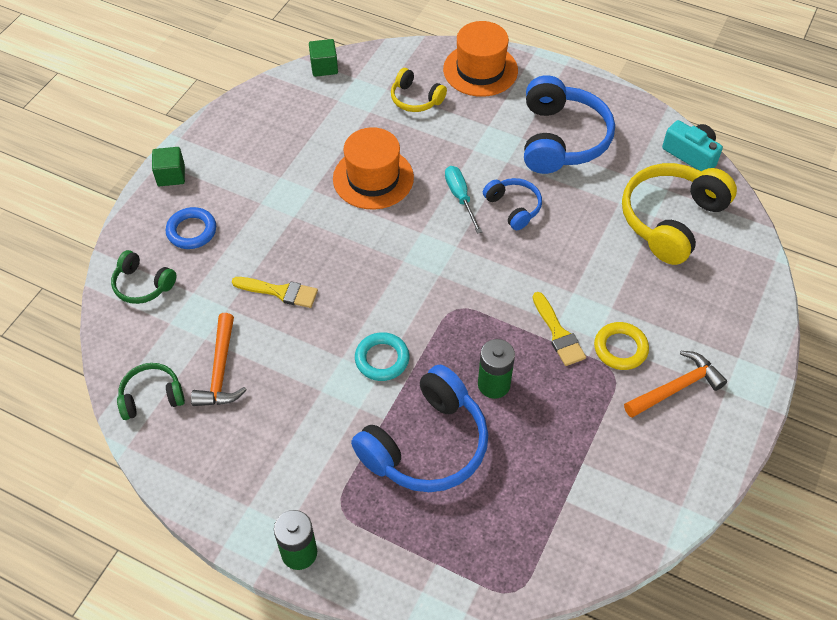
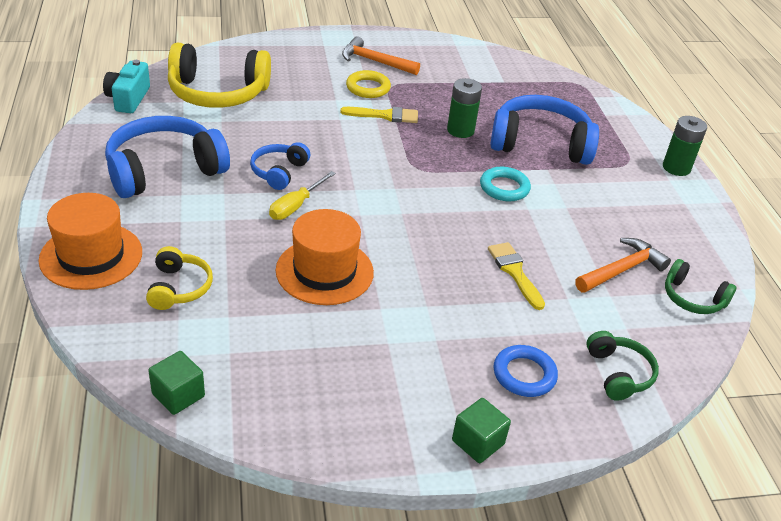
camera: 130 degrees left, 15 degrees down
turquoise screwdriver [445,166,482,234] -> yellow screwdriver [269,171,336,220]
yellow brush [533,292,586,366] -> yellow brush turned 60 degrees clockwise [340,107,418,123]

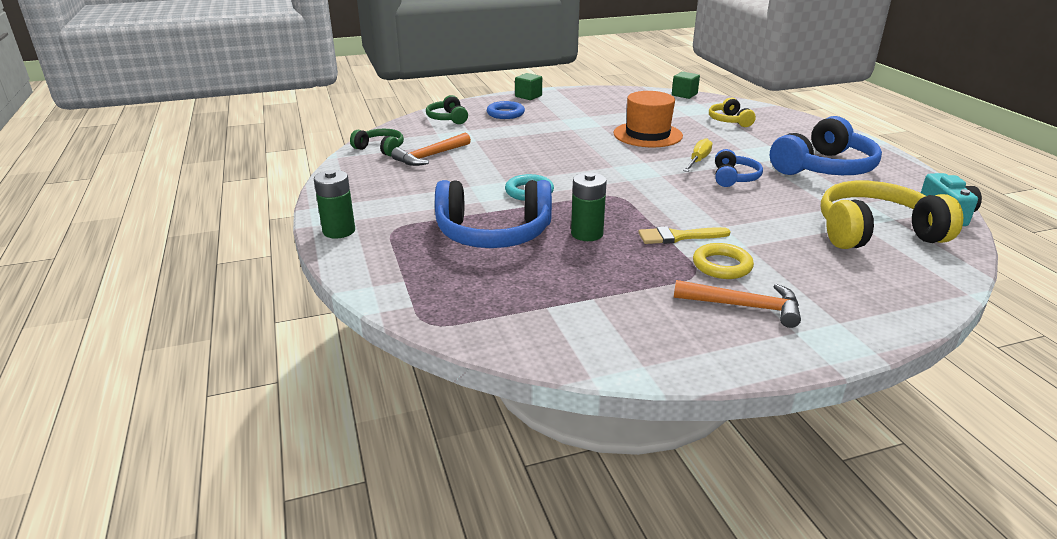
camera: 175 degrees right, 10 degrees down
orange hat [39,193,142,290] -> none
yellow brush [488,242,545,310] -> none

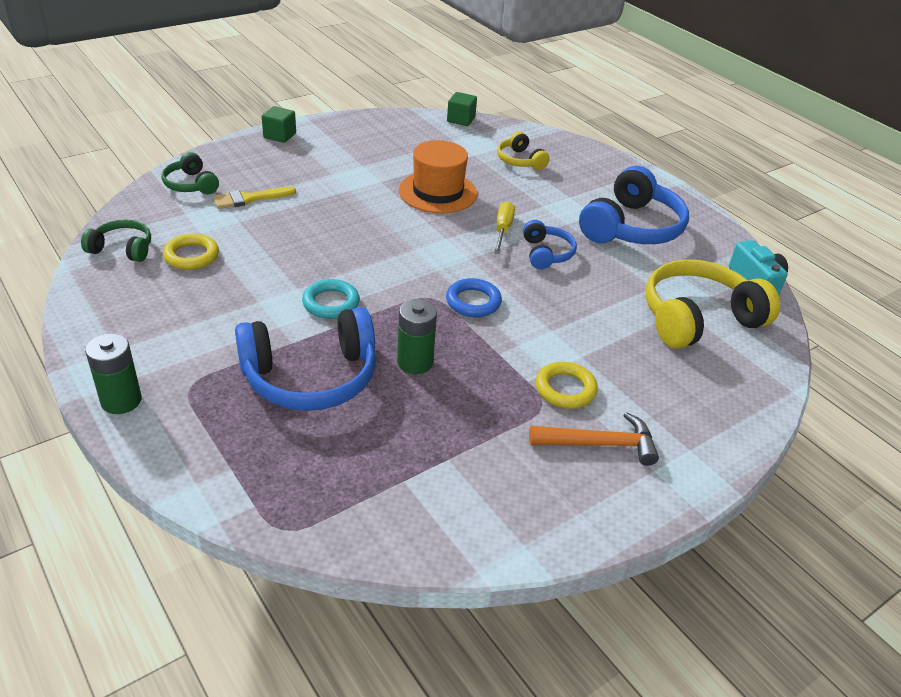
camera: 20 degrees left, 10 degrees up
orange hammer [391,132,471,166] -> yellow ring [163,234,219,270]
blue ring [487,101,525,119] -> blue ring moved to [446,278,502,317]
yellow brush [638,226,731,244] -> yellow brush moved to [213,187,296,209]

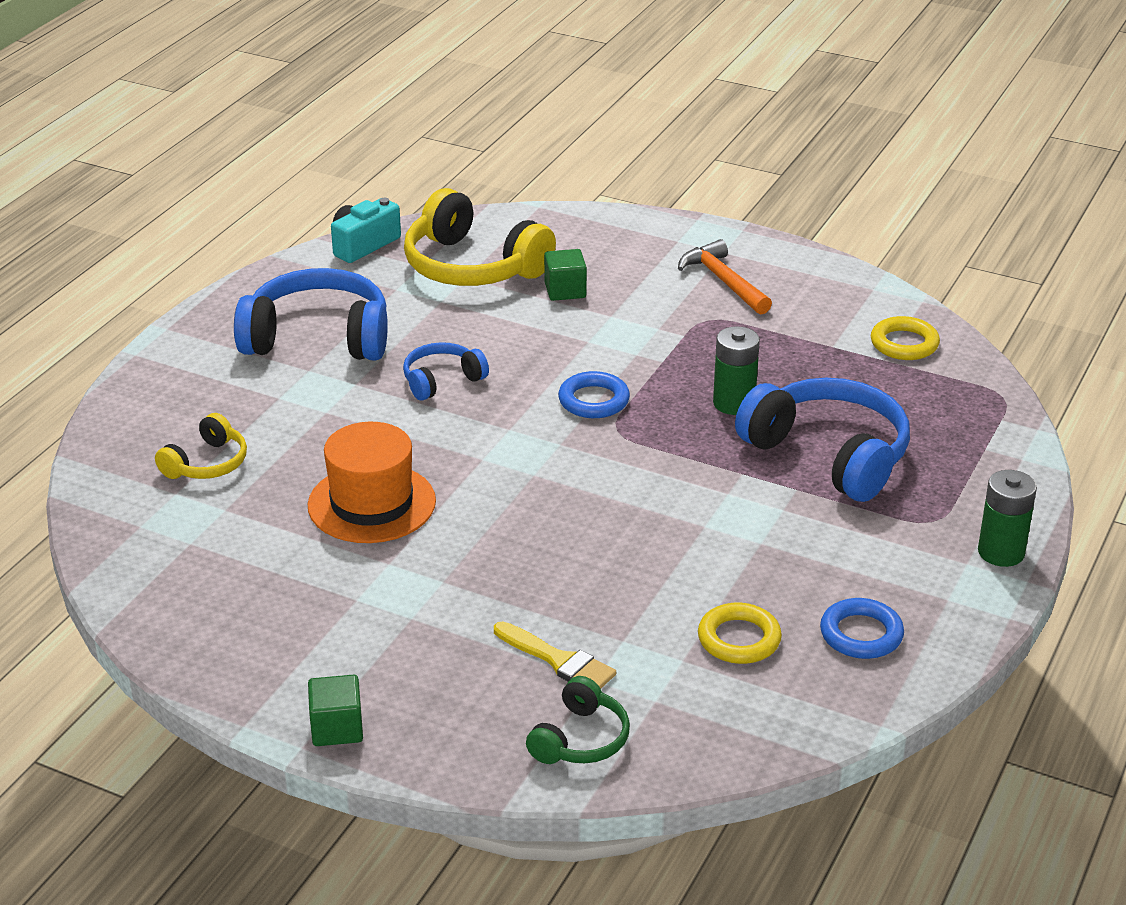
camera: 115 degrees left, 5 degrees down
green headphones [81,220,151,262] -> none
turquoise ring [302,279,360,319] -> none
green cube [447,92,477,126] -> green cube moved to [544,249,587,301]
yellow screwdriver [494,201,515,254] -> none
yellow ring [536,362,598,409] -> yellow ring moved to [871,316,940,360]
none -> blue ring [820,598,904,659]

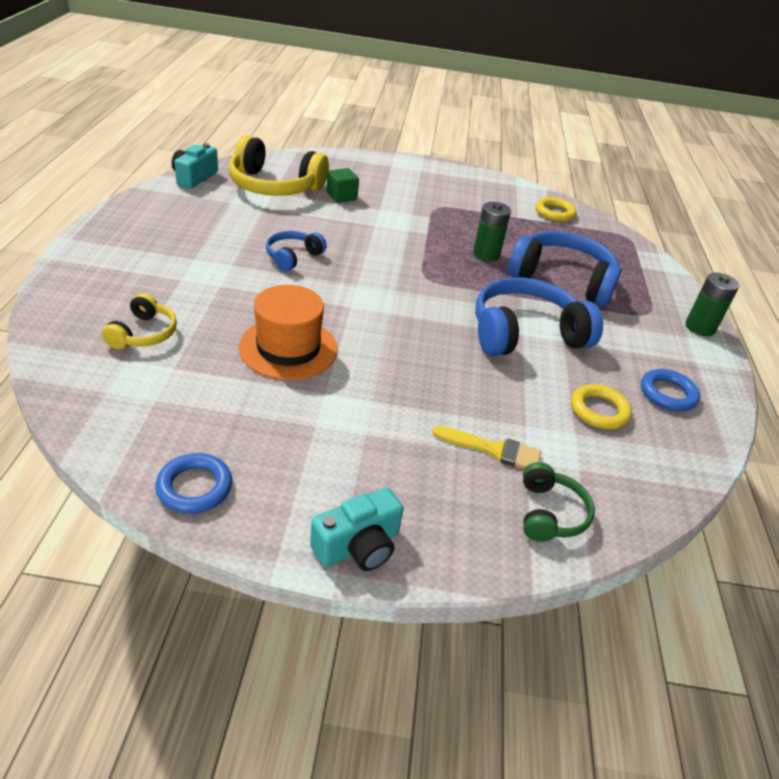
camera: 25 degrees left, 5 degrees up
blue headphones [234,268,388,361] -> blue headphones moved to [475,277,603,356]
green cube [308,675,363,746] -> turquoise camera [310,487,404,571]
blue ring [558,371,630,418] -> blue ring moved to [155,453,232,514]
orange hammer [678,239,772,315] -> none

